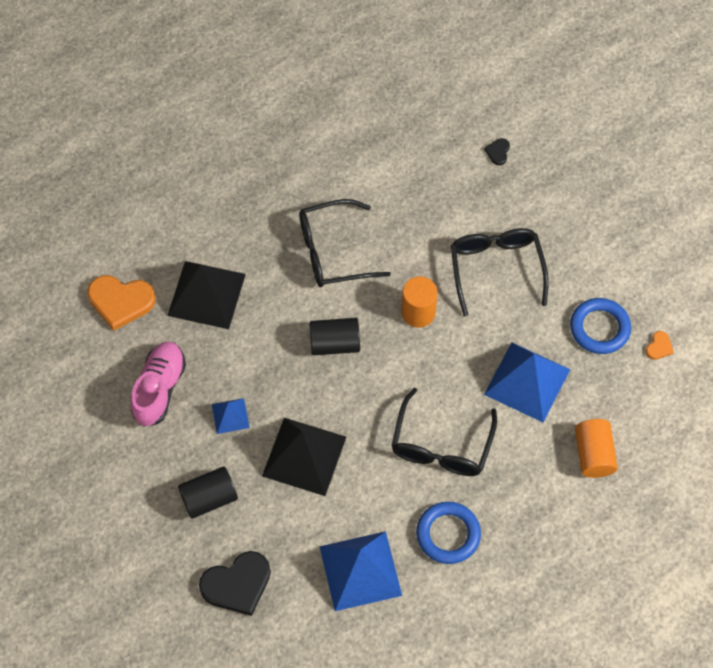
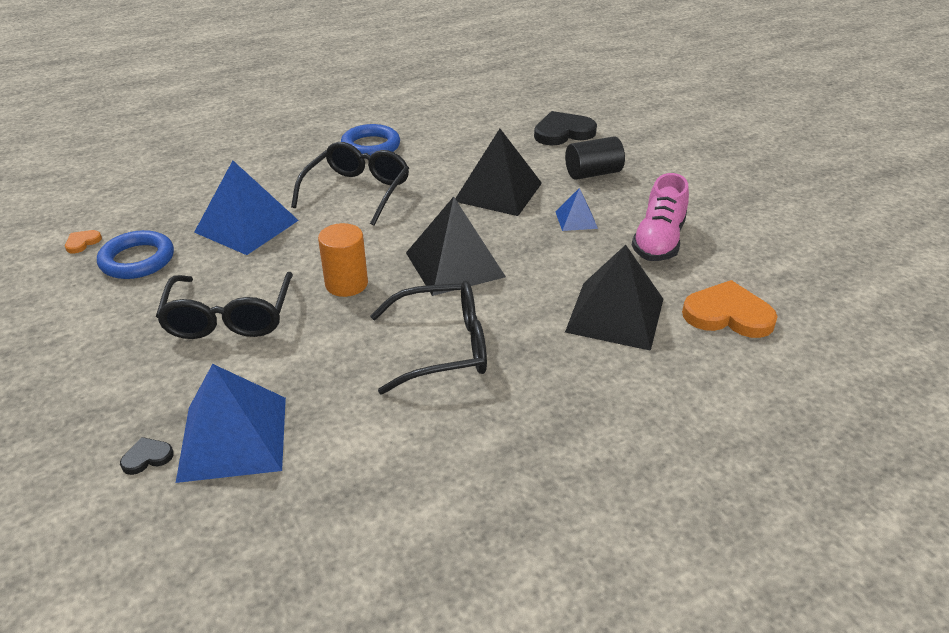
camera: 175 degrees left, 25 degrees down
black cylinder [309,318,360,355] -> black pyramid [406,197,506,296]
blue pyramid [319,531,402,611] -> blue pyramid moved to [176,364,286,483]
black heart [484,138,510,165] -> black heart turned 135 degrees counterclockwise [120,437,174,475]
orange cylinder [575,419,618,478] -> none

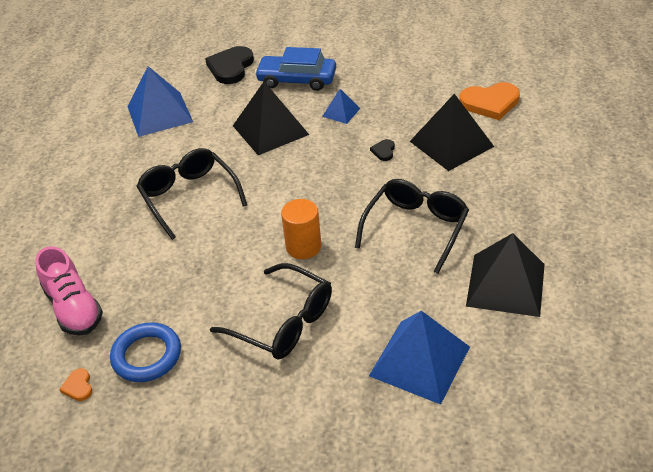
camera: 50 degrees left, 5 degrees up
black heart [120,437,174,475] -> black heart moved to [370,139,395,161]
blue pyramid [194,161,299,255] -> blue pyramid moved to [127,66,193,137]
blue ring [341,124,400,159] -> none
black pyramid [406,197,506,296] -> black pyramid moved to [466,233,545,317]
black cylinder [565,137,625,180] -> blue car [255,47,336,91]
pink shoe [632,173,689,261] -> pink shoe moved to [35,246,103,336]
orange heart [682,280,778,338] -> orange heart turned 150 degrees counterclockwise [459,82,520,120]

